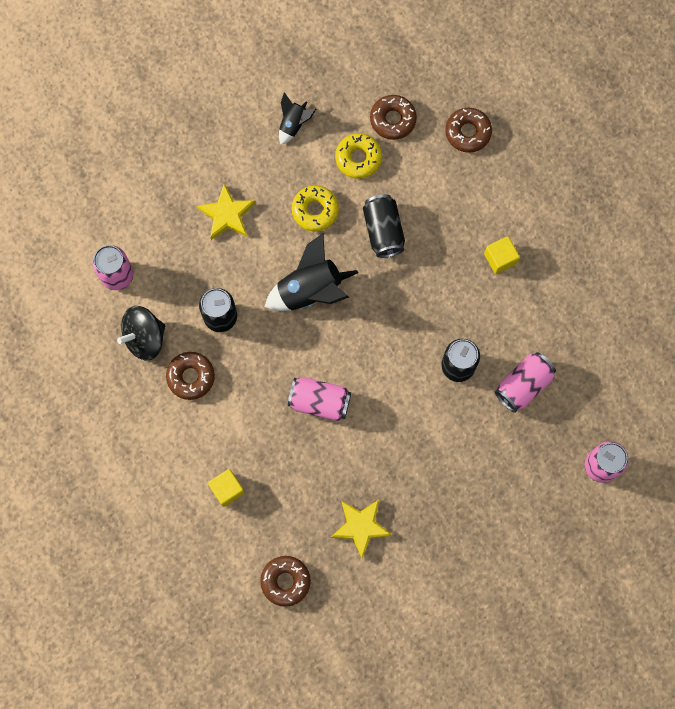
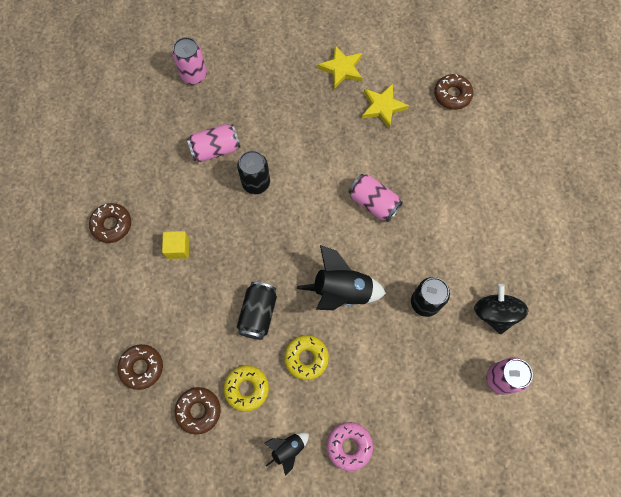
camera: 155 degrees left, 5 degrees down
black spinning top [117,306,165,361] -> black spinning top turned 90 degrees counterclockwise [474,284,528,334]
brown donut [166,352,215,400] -> brown donut moved to [89,203,131,243]
yellow star [197,184,255,240] -> yellow star moved to [318,45,362,89]
yellow cube [208,469,245,507] -> none
none -> pink donut [327,422,373,471]

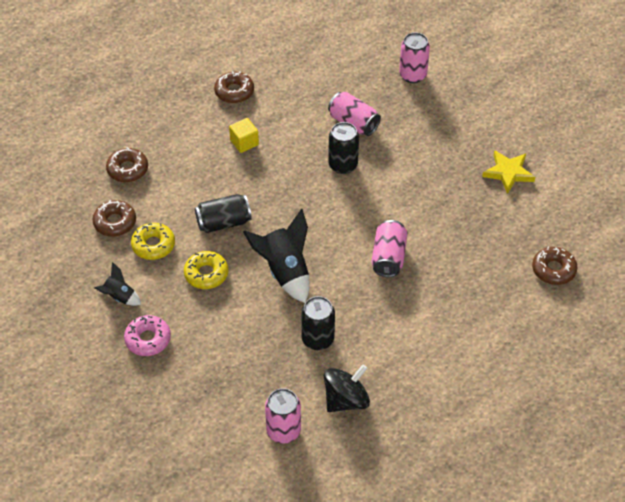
camera: 60 degrees right, 20 degrees down
yellow star [362,83,409,129] -> none

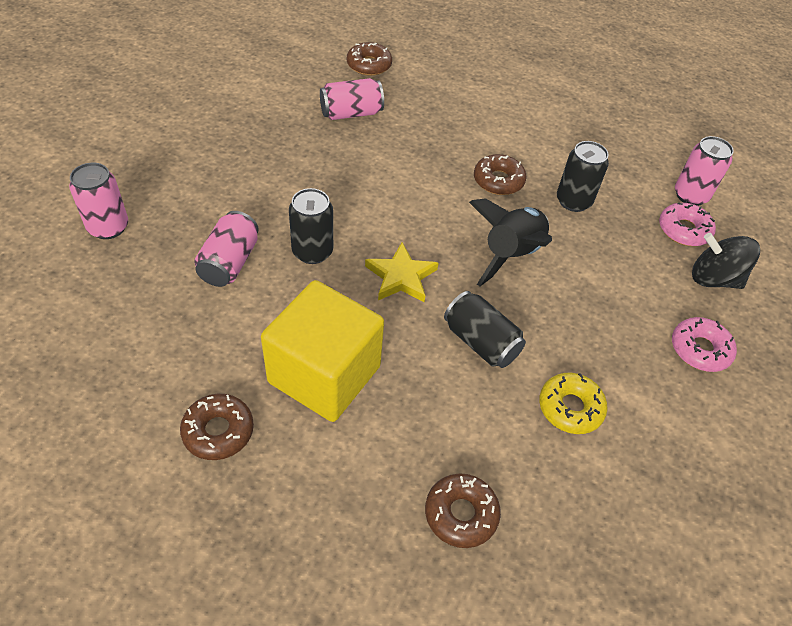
camera: 120 degrees left, 0 degrees up
brown donut [92,200,136,237] -> brown donut moved to [474,154,527,195]
black rocket [94,262,141,306] -> none
yellow donut [184,251,228,289] -> none
yellow cube [229,118,259,153] -> yellow cube [261,280,384,422], size x2.38
black spinning top [324,364,370,412] -> black spinning top moved to [692,233,760,289]
pink can [372,220,408,277] -> pink can moved to [320,78,384,120]
yellow star [482,150,535,194] -> yellow star moved to [365,242,438,302]
none -> pink donut [659,202,716,246]

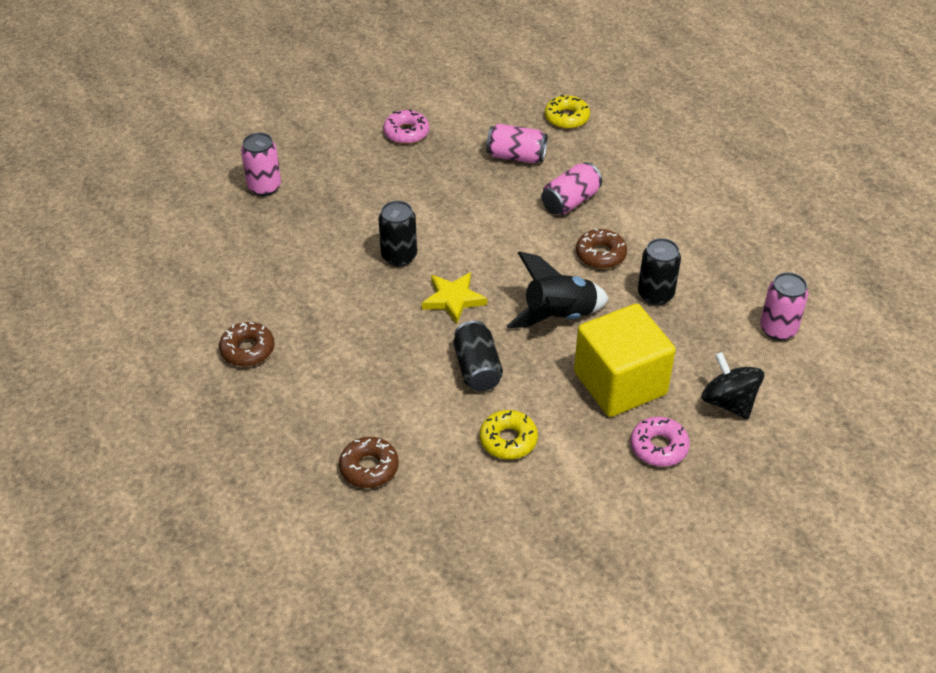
camera: 35 degrees right, 5 degrees down
pink can [194,211,259,287] -> pink can moved to [541,162,602,215]
yellow cube [261,280,384,422] -> yellow cube moved to [574,303,676,417]
brown donut [347,42,392,76] -> yellow donut [545,95,590,129]
pink donut [659,202,716,246] -> pink donut moved to [383,109,429,144]

